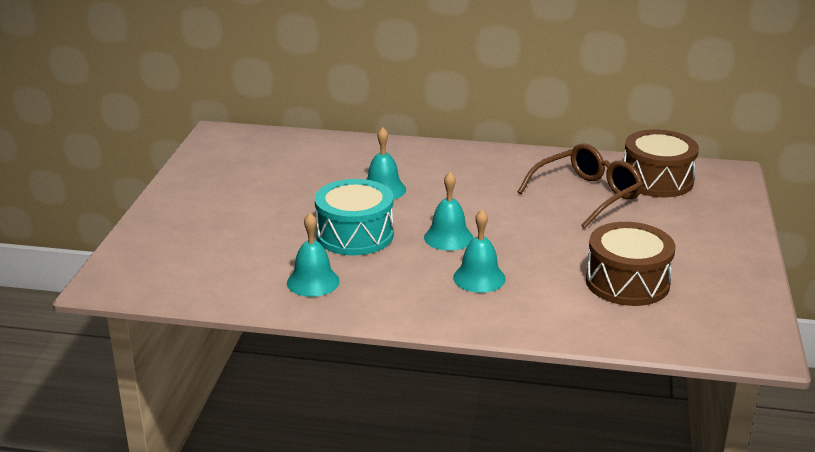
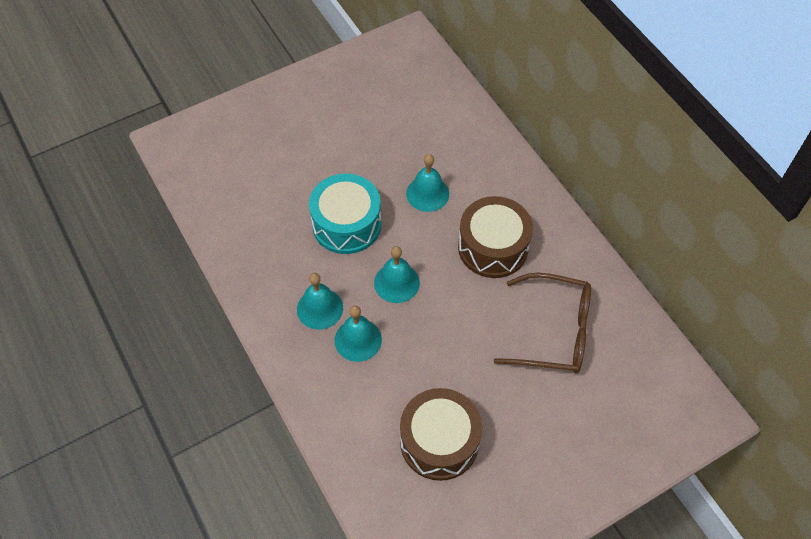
camera: 50 degrees right, 30 degrees up
turquoise bell [287,213,340,297] -> turquoise bell moved to [297,273,343,330]
brown drum [624,129,699,197] -> brown drum moved to [458,196,533,278]

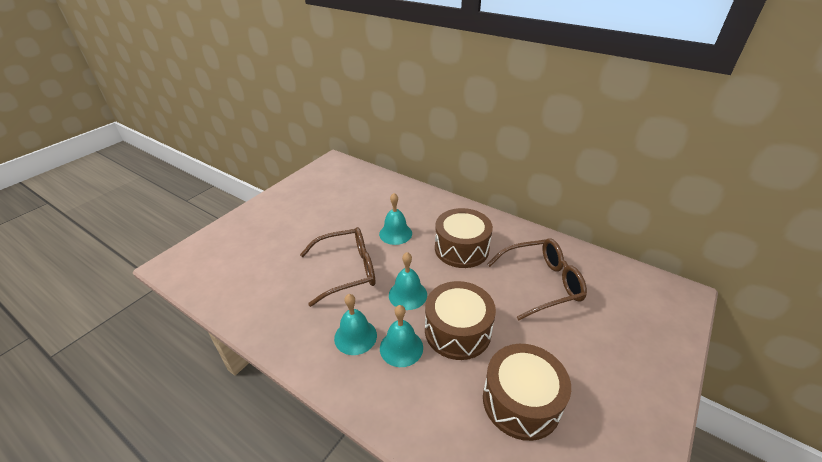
camera: 25 degrees left, 20 degrees down
turquoise drum [309,174,381,254] -> brown glasses [300,227,375,307]
none -> brown drum [425,281,496,360]

